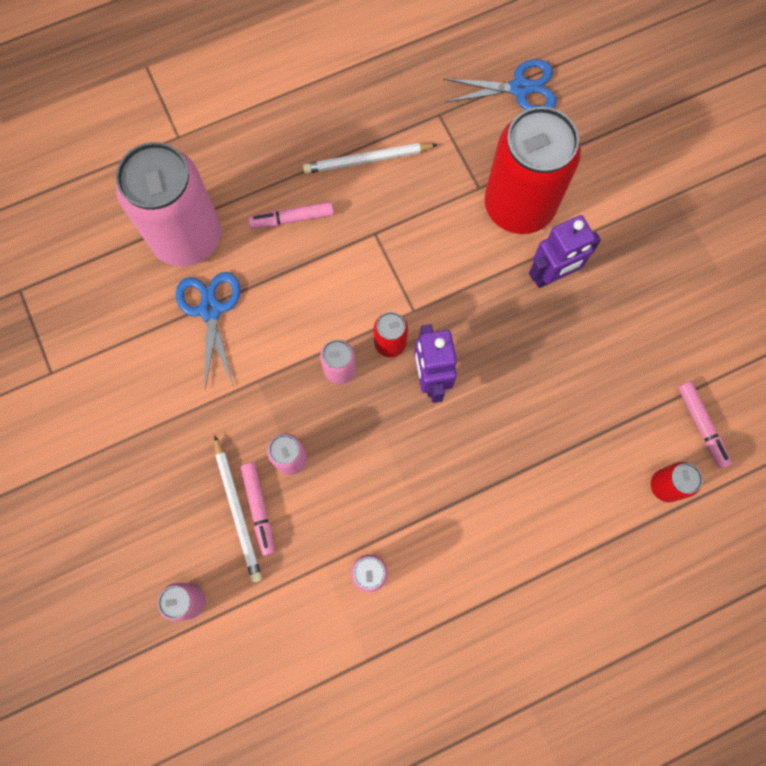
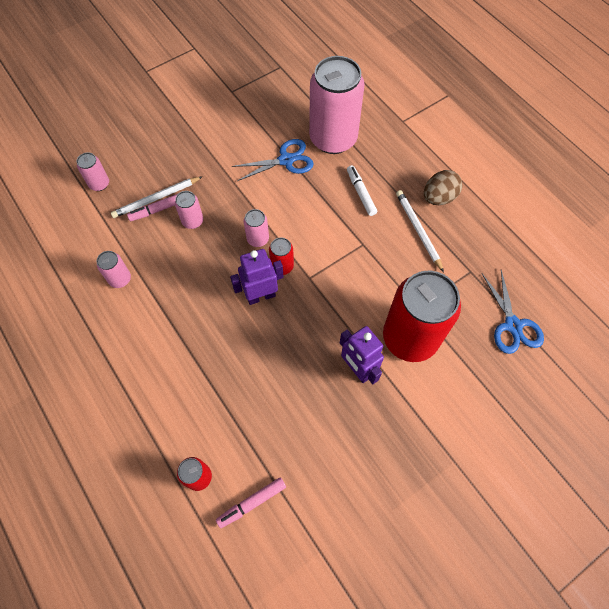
camera: 80 degrees right, 10 degrees down
pink marker [248,202,334,228] -> white marker [347,165,377,216]
none -> brown egg [424,170,462,205]

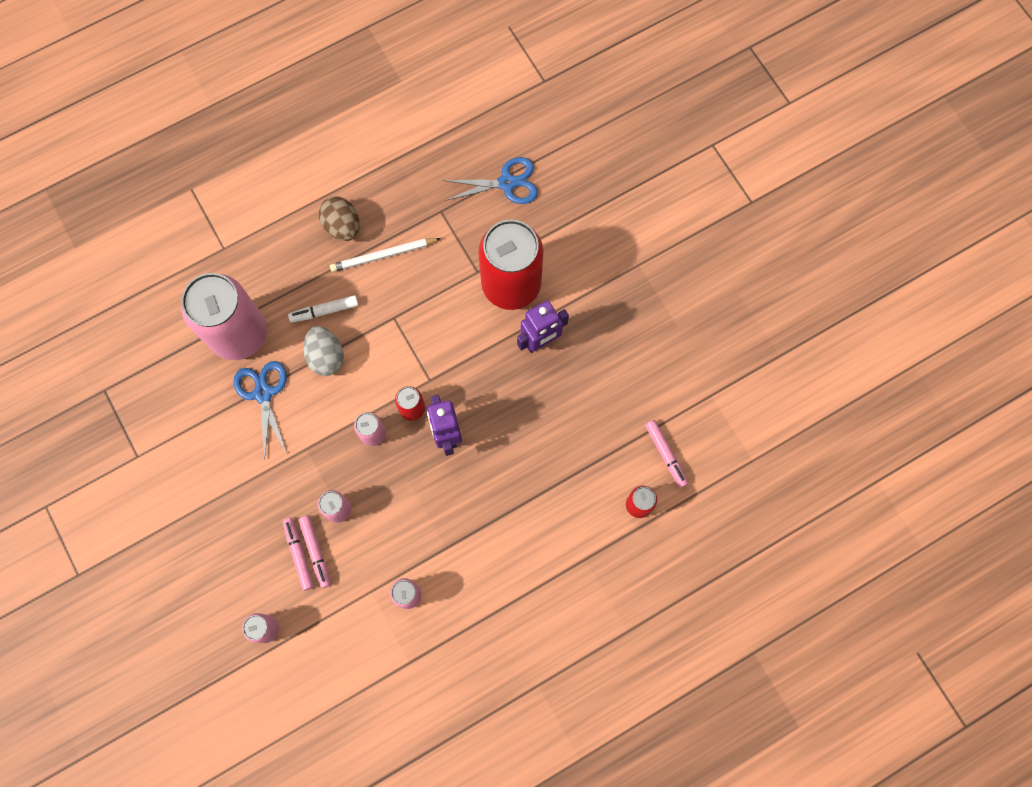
camera: 85 degrees left, 10 degrees up
white pencil [111,176,203,218] -> pink marker [283,518,314,591]
none -> grey egg [303,326,344,376]

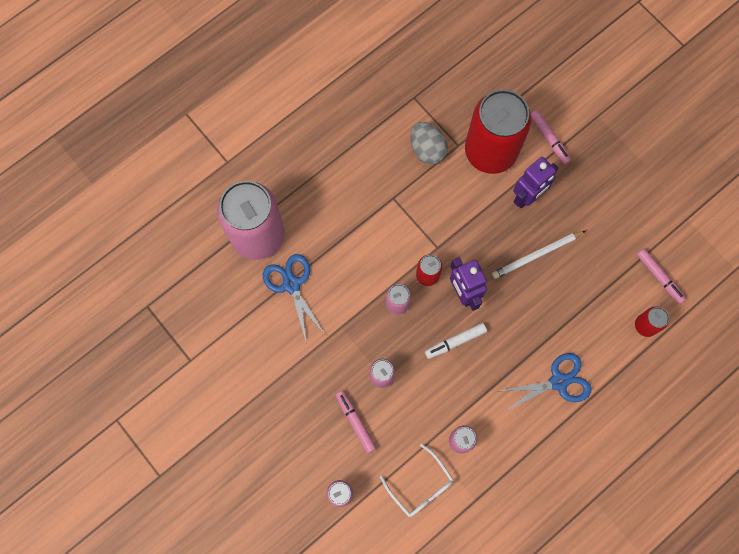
camera: 10 degrees left, 0 degrees up
white marker [288,295,359,323] -> white marker moved to [425,323,487,359]
pink marker [298,515,331,588] -> pink marker moved to [531,110,571,164]
grey egg [303,326,344,376] -> grey egg moved to [411,122,448,165]
brown egg [319,197,360,241] -> none
white pencil [330,238,441,272] -> white pencil moved to [492,231,585,279]
blue scissors [442,157,538,204] -> blue scissors moved to [500,353,592,411]
none -> white glasses [380,444,454,517]

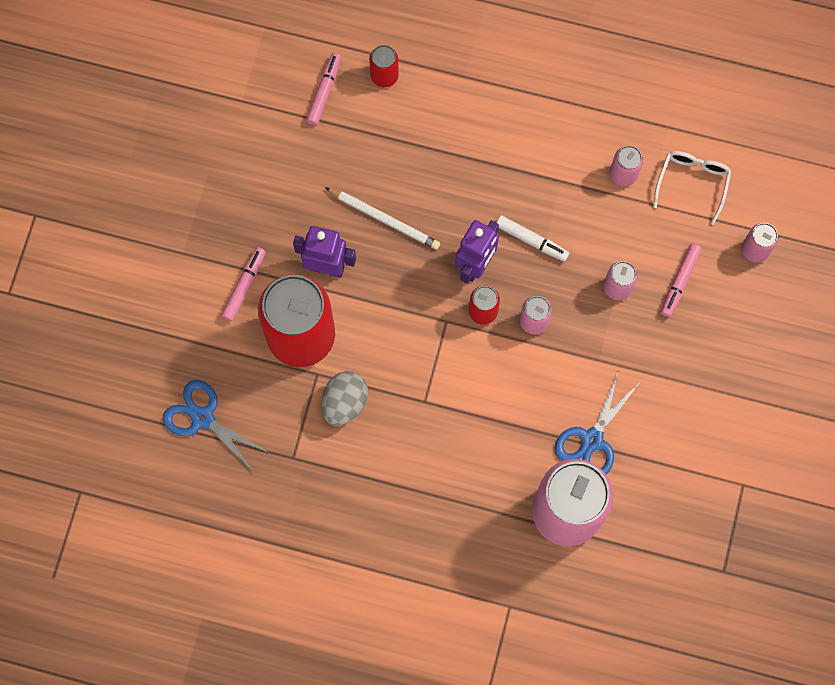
camera: 125 degrees left, 0 degrees up
blue scissors [500,353,592,411] -> blue scissors moved to [163,380,270,472]

